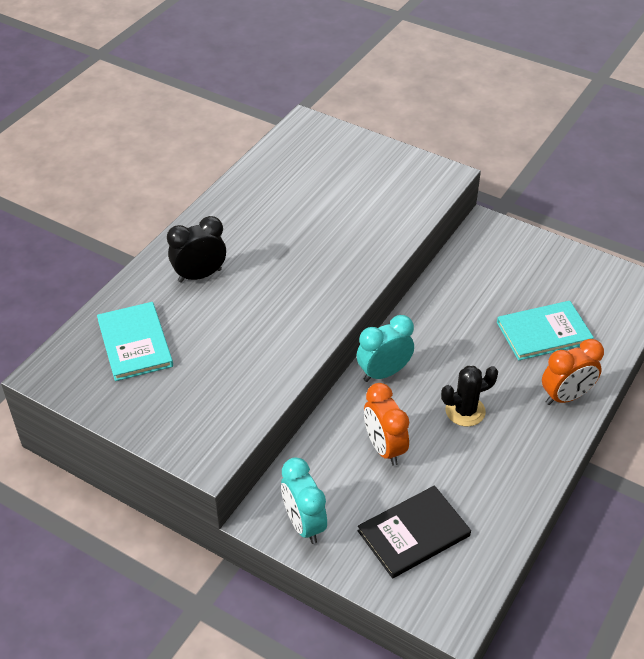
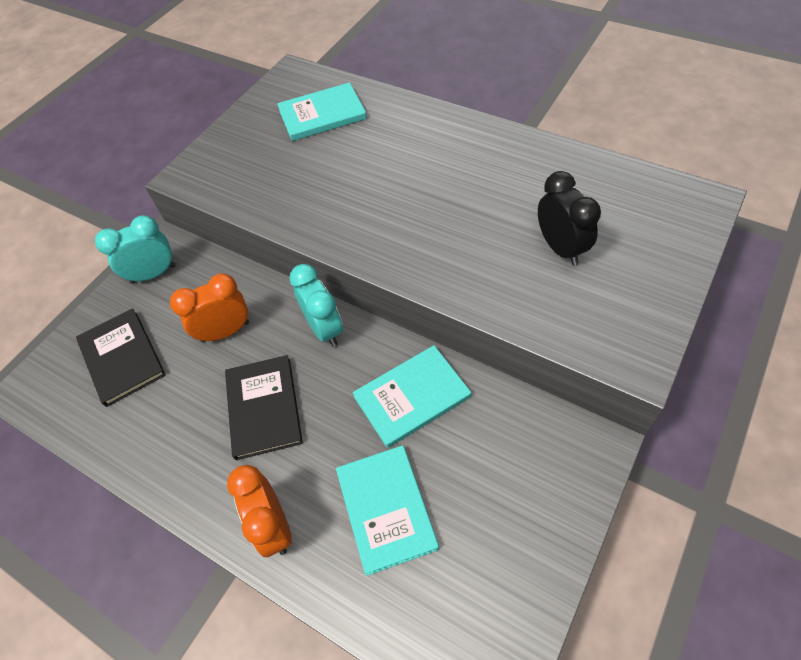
camera: 95 degrees right, 10 degrees up
black clock [167,216,226,283] -> black clock moved to [538,171,601,266]
black cactus [441,366,498,427] -> black book [225,355,303,460]
none -> turquoise book [353,345,471,448]

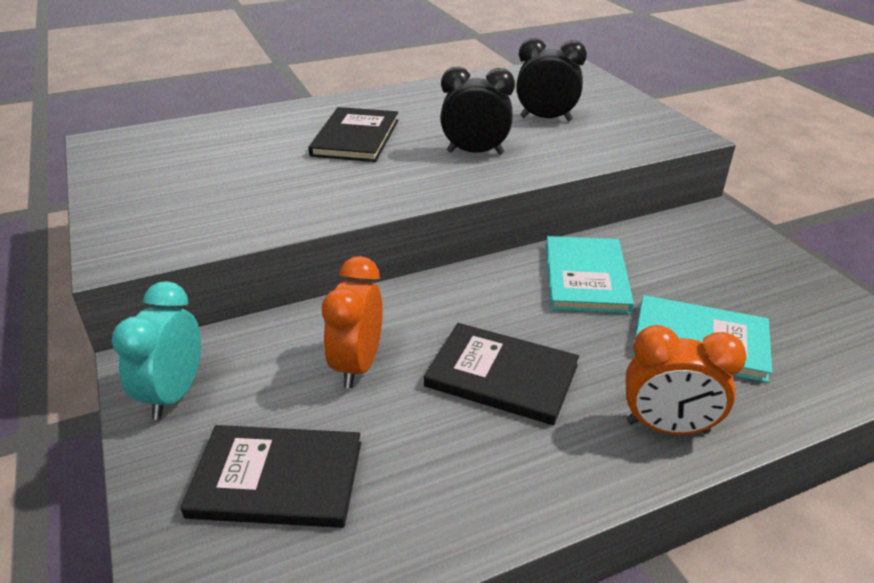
camera: 60 degrees left, 20 degrees down
turquoise book [277,82,367,141] -> none
turquoise clock [290,264,343,347] -> none
none -> black book [308,107,399,162]
none -> black clock [440,67,515,155]

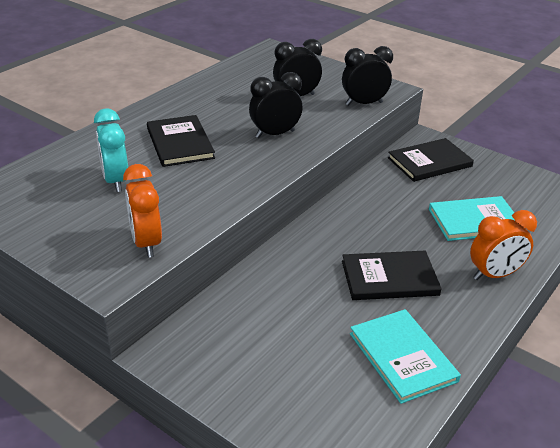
camera: 30 degrees left, 0 degrees up
turquoise clock [112,281,201,420] -> turquoise clock moved to [94,108,128,192]
black book [181,425,361,528] -> black book moved to [388,138,474,182]
orange clock [322,256,383,388] -> orange clock moved to [123,164,162,258]
turquoise book [546,236,634,314] -> turquoise book moved to [350,309,461,404]
none -> black clock [342,46,393,106]

